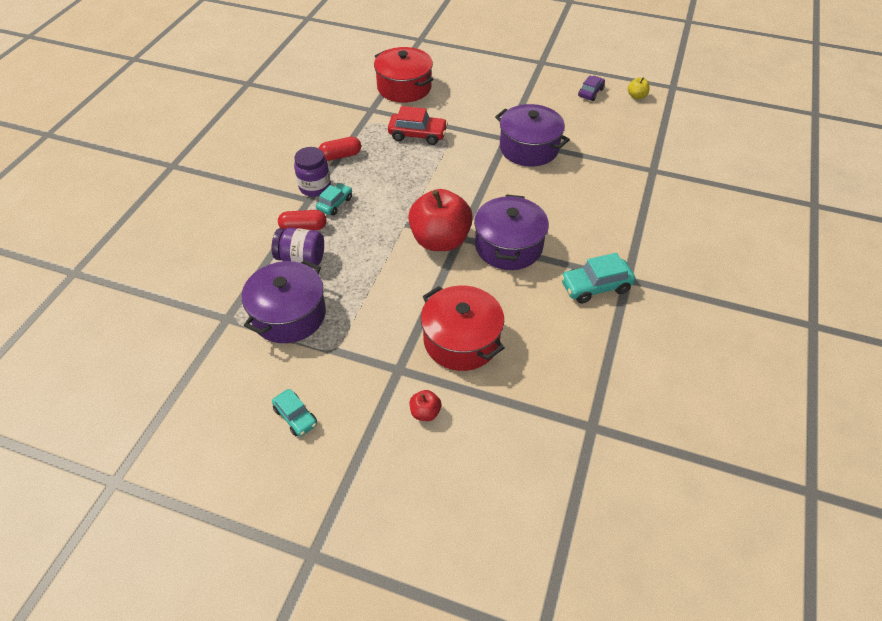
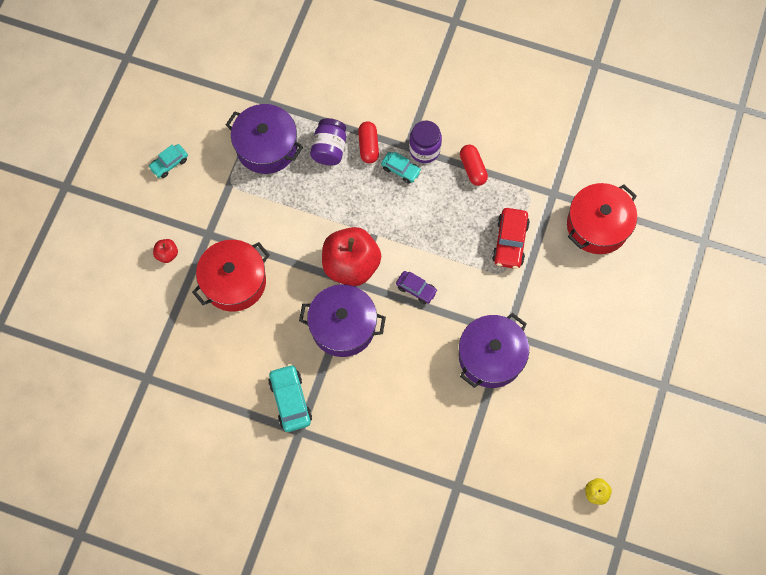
camera: 90 degrees right, 20 degrees up
purple car [578,76,605,101] -> purple car moved to [396,271,438,304]

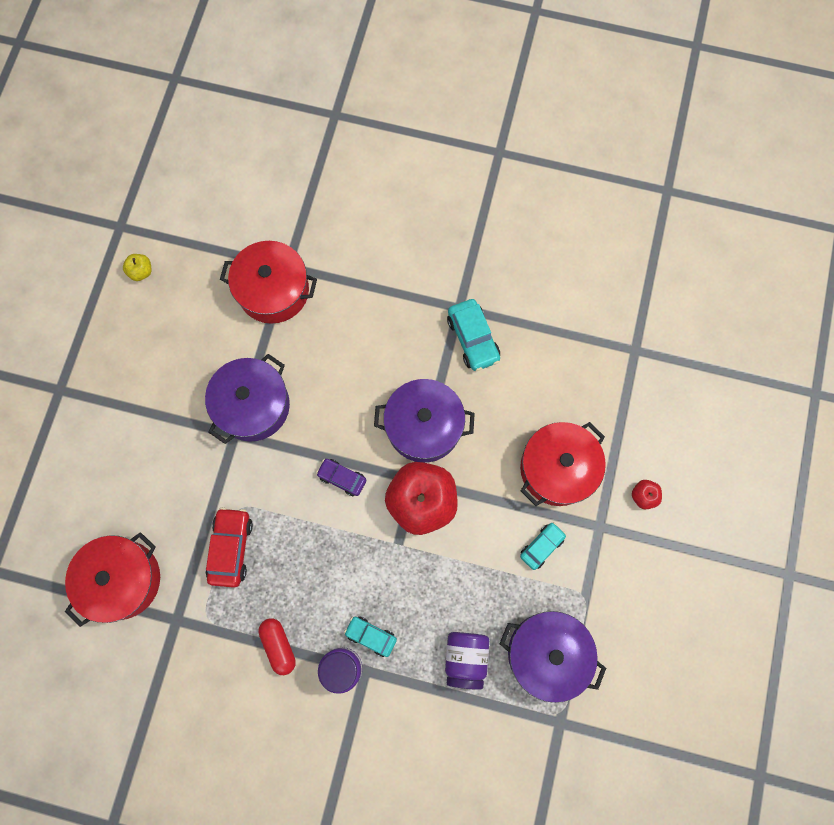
camera: 175 degrees right, 5 degrees up
turquoise car [148,144,188,178] -> turquoise car moved to [520,522,566,570]
red capsule [358,122,379,163] -> none
none -> red pot [220,241,317,324]

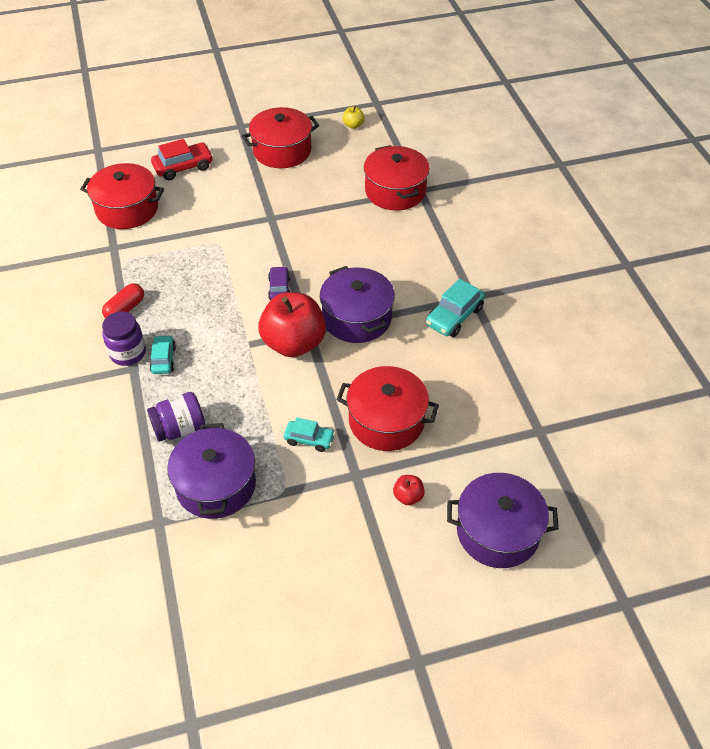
camera: 60 degrees right, 25 degrees down
purple pot [205,354,290,444] -> purple pot moved to [447,473,559,568]
red car [205,507,253,588] -> red car moved to [151,139,213,180]
none -> red pot [242,107,319,168]

